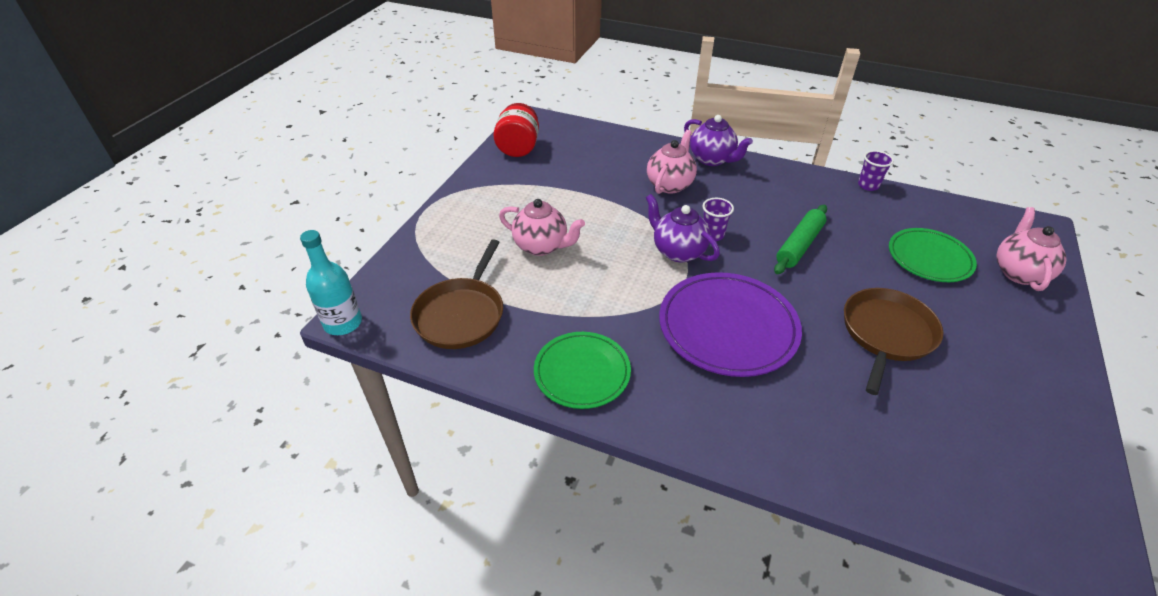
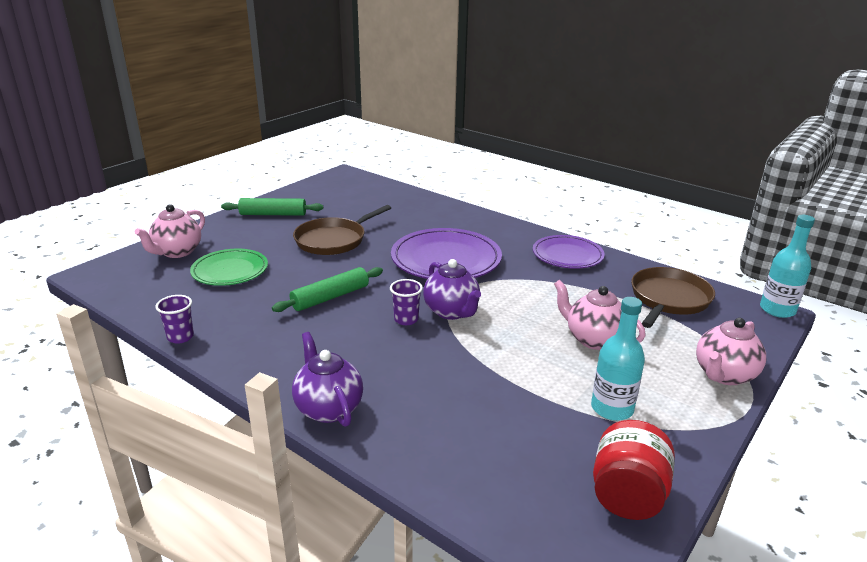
camera: 165 degrees left, 15 degrees down
green plate [534,332,631,409] -> purple plate [533,235,605,269]
pink teapot [647,130,697,194] -> pink teapot moved to [696,318,766,385]
none -> green rolling pin [221,198,323,216]
none -> turquoise bottle [591,297,645,421]

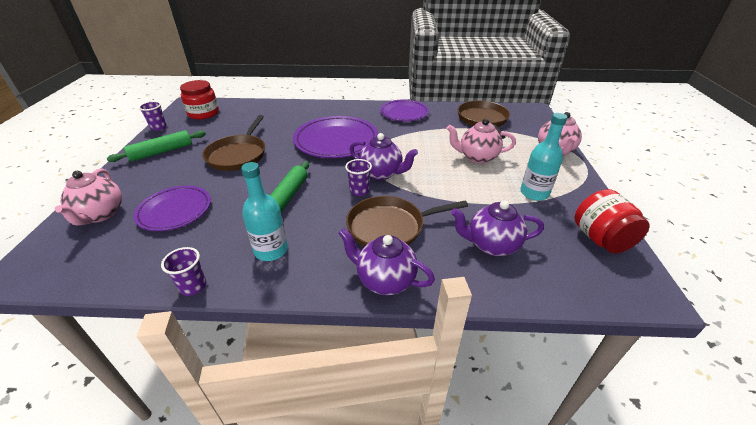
camera: 35 degrees left, 10 degrees up
green plate [190,249,268,286] -> purple plate [134,186,211,231]
turquoise bottle [760,215,815,318] -> turquoise bottle moved to [241,162,288,261]
none -> purple cup [138,101,167,131]
none -> red jar [180,80,219,120]
none -> brown pan [346,196,468,247]
none -> purple teapot [451,201,544,256]

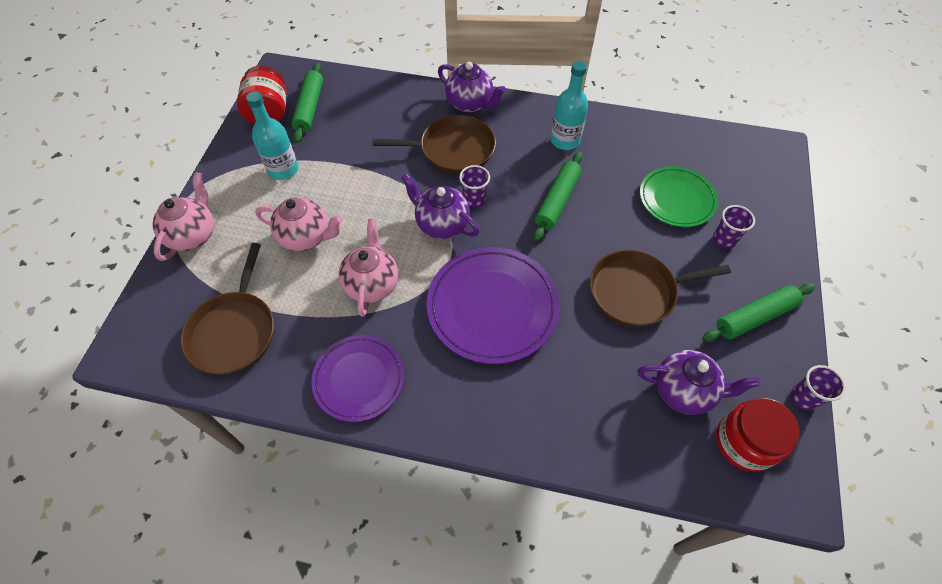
camera: 170 degrees left, 20 degrees up
pink teapot [55,168,122,225] -> pink teapot moved to [339,219,398,317]
purple plate [134,186,211,231] -> green plate [640,166,718,227]
purple cup [161,247,206,296] -> purple cup moved to [713,205,755,248]
brown pan [202,115,265,171] -> brown pan turned 120 degrees counterclockwise [590,250,731,327]
purple teapot [451,201,544,256] -> purple teapot moved to [637,350,761,415]
none -> green rolling pin [292,63,323,143]

